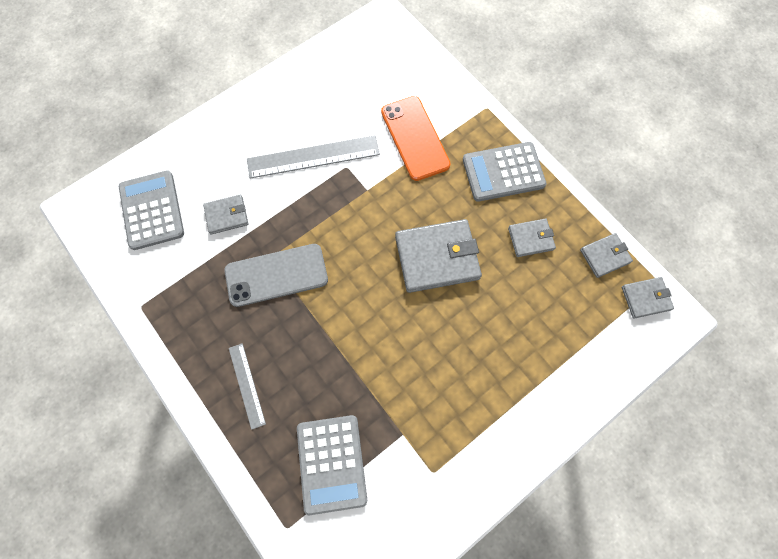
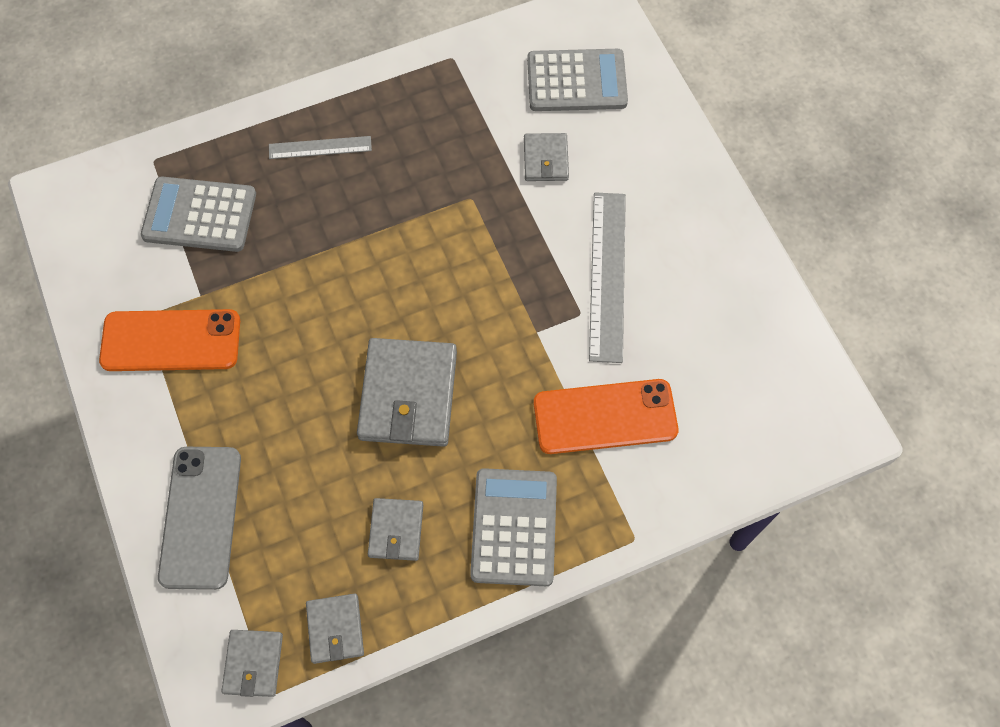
camera: 105 degrees right, 5 degrees down
grey phone [224,244,328,307] -> grey phone moved to [158,447,241,590]
none -> orange phone [99,309,240,371]

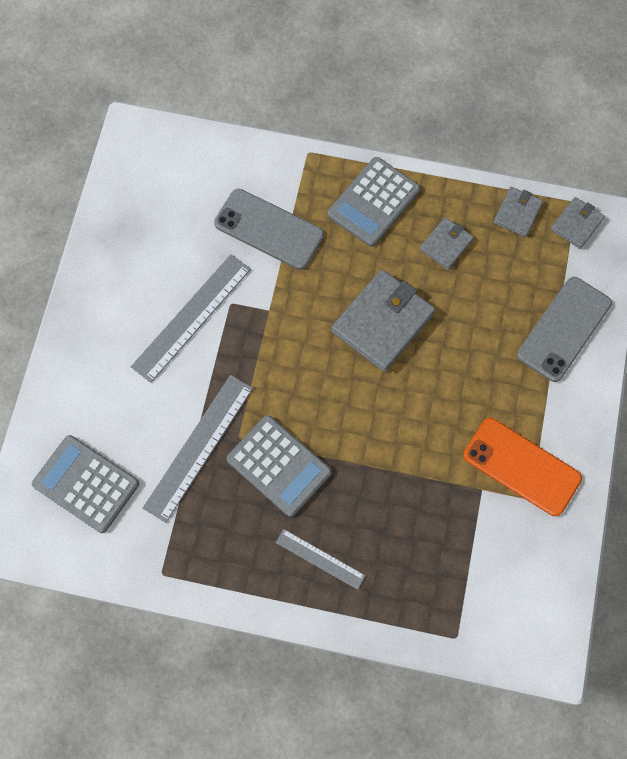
camera: 145 degrees left, 5 degrees up
grey calculator [141,177,256,252] -> grey calculator moved to [227,415,332,517]
grey wallet [524,133,569,181] -> none
orange phone [534,379,678,454] -> grey phone [214,189,324,270]
none -> grey ruler [143,375,253,523]

